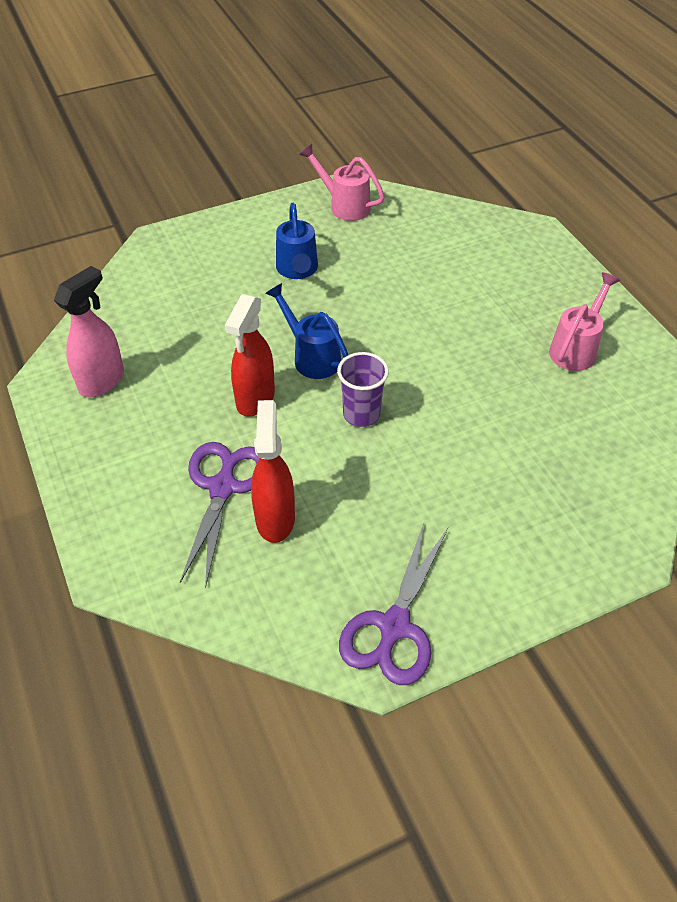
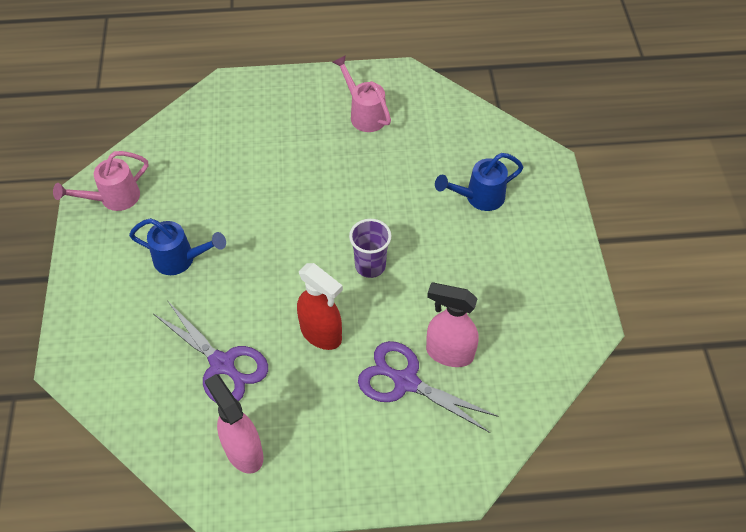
camera: 70 degrees left, 5 degrees up
red spray bottle [251,400,295,543] -> pink spray bottle [426,283,479,367]
blue watering can [265,283,348,379] -> blue watering can moved to [435,153,523,211]
purple scissors [339,523,448,685] -> purple scissors moved to [154,300,268,403]

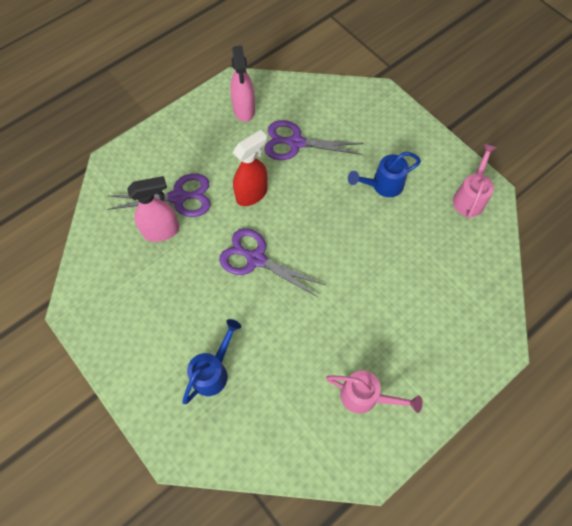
camera: 145 degrees right, 10 degrees up
pink spray bottle [205,374,263,474] -> pink spray bottle turned 60 degrees clockwise [230,45,255,122]
red spray bottle [297,263,343,350] -> red spray bottle turned 135 degrees clockwise [233,130,268,206]
purple cup [349,219,391,278] -> purple scissors [219,228,325,297]

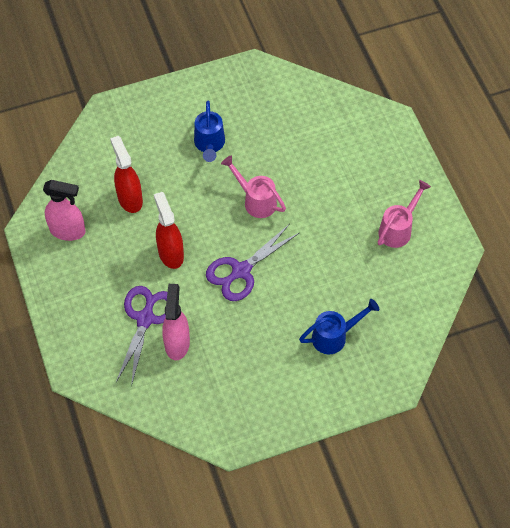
camera: 70 degrees left, 5 degrees down
blue watering can [183,319,241,404] -> blue watering can turned 105 degrees clockwise [299,299,379,354]
purple scissors [264,120,364,160] -> red spray bottle [110,136,143,213]
pink watering can [453,144,498,219] -> pink watering can moved to [221,155,286,218]

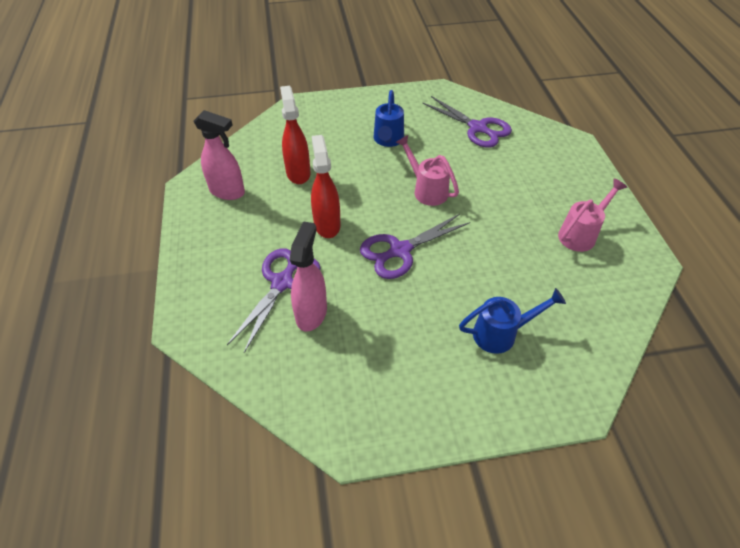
camera: 10 degrees right, 10 degrees down
none -> purple scissors [422,96,512,148]

